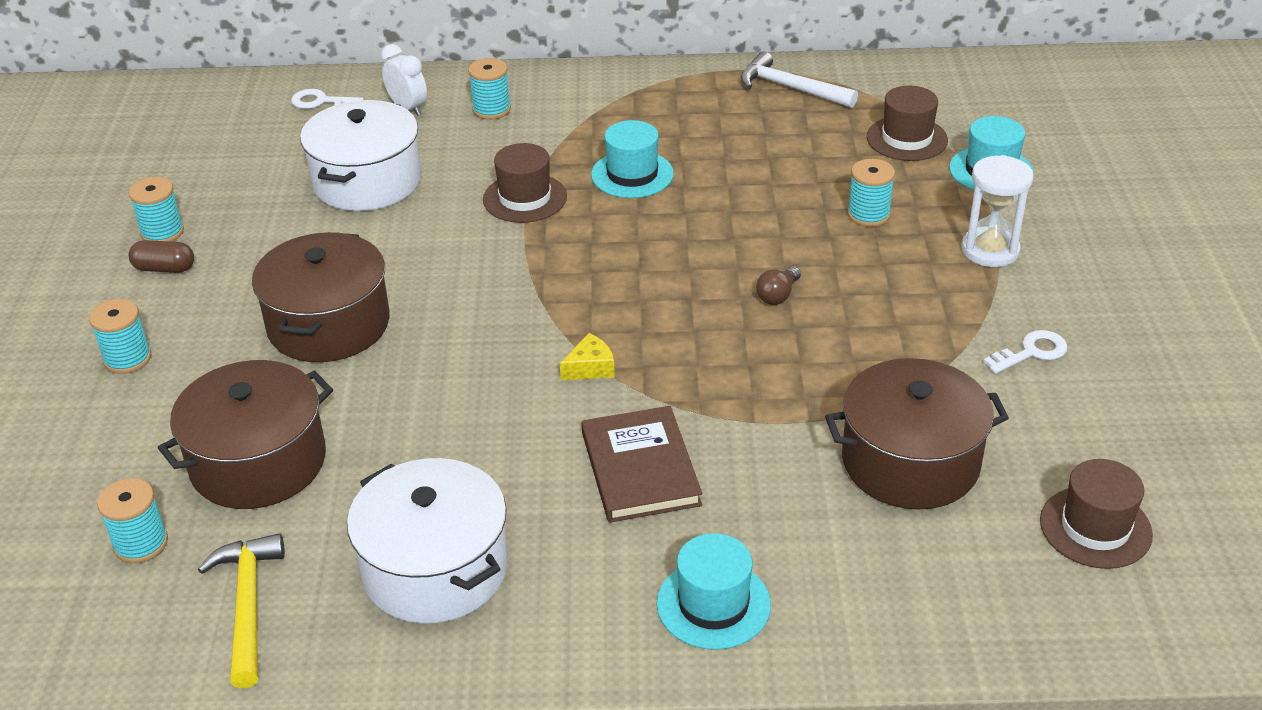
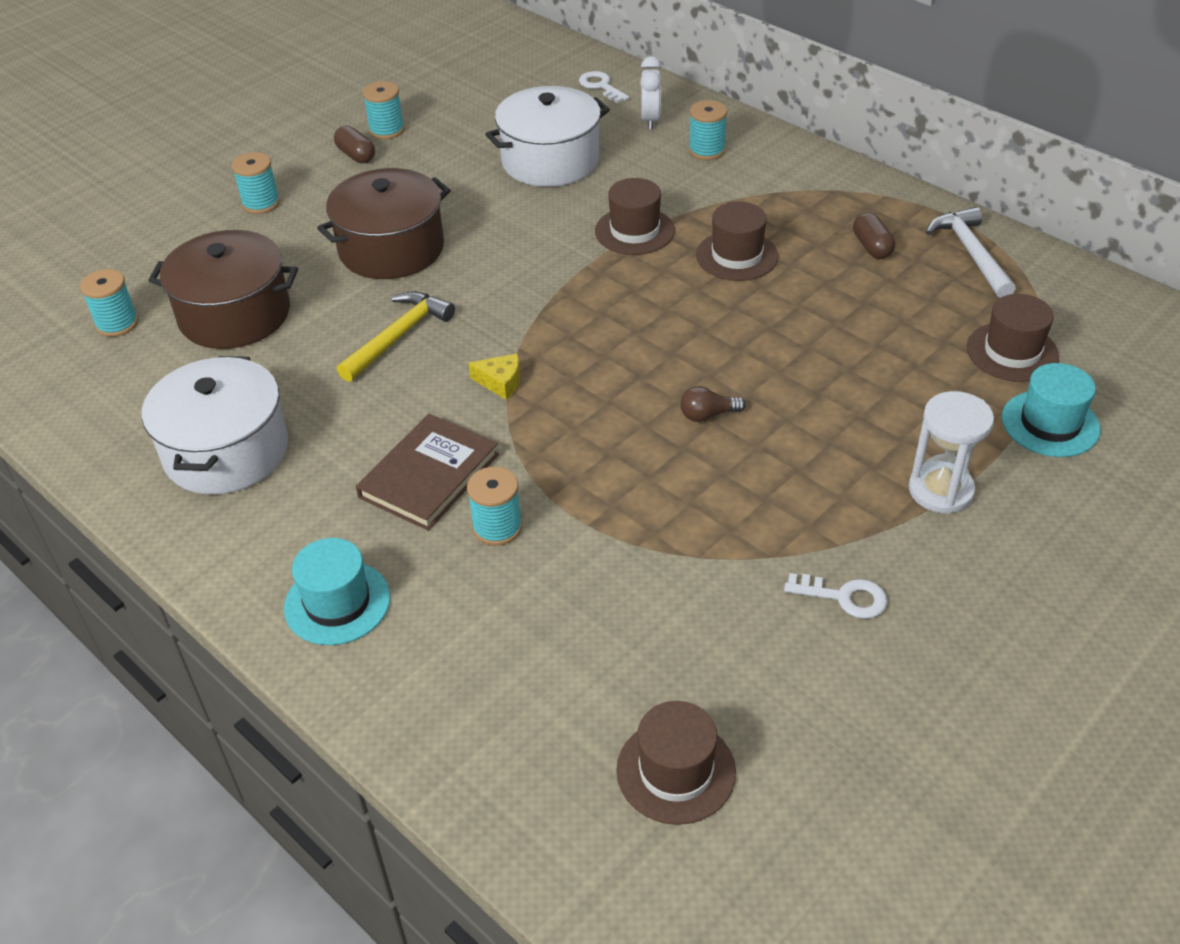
camera: 45 degrees right, 5 degrees up
yellow hammer [198,533,285,689] -> yellow hammer moved to [337,291,455,382]
turquoise hat [591,120,674,198] -> brown hat [696,202,778,281]
brown pot [825,358,1009,509] -> none
turquoise spool [848,159,895,227] -> turquoise spool moved to [467,467,522,546]
none -> brown capsule [853,212,895,259]

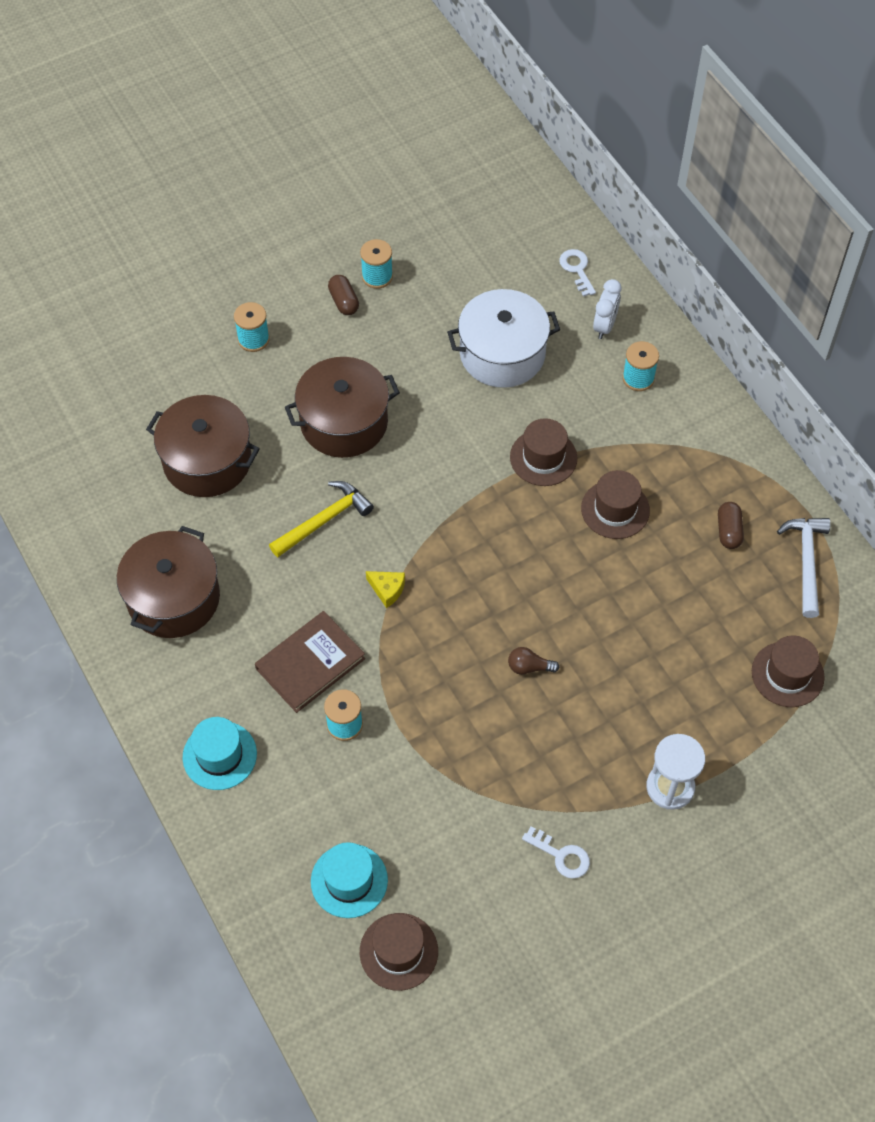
camera: 15 degrees right, 15 degrees up
turquoise spool [80,269,139,337] -> none
white pot [142,356,288,495] -> brown pot [117,526,220,638]
turquoise hat [1002,363,1101,457] -> turquoise hat moved to [311,842,388,918]

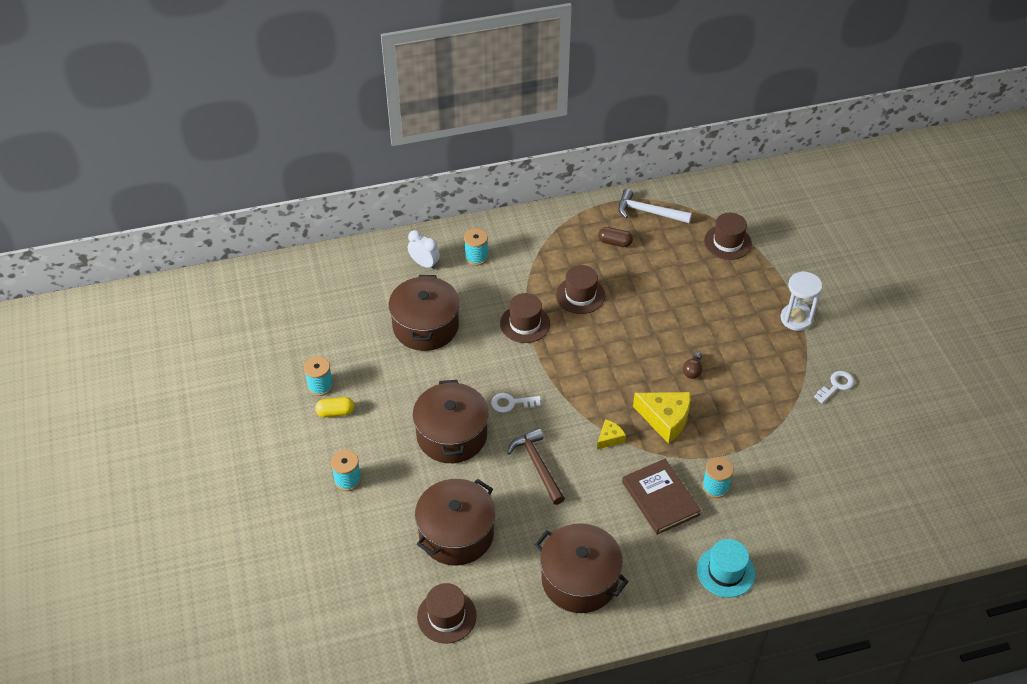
camera: 75 degrees left, 10 degrees down
yellow hammer [269,481,374,557] -> brown hammer [507,428,565,505]
turquoise hat [311,842,388,918] -> none
brown capsule [328,275,359,315] -> yellow capsule [315,397,355,417]
brown hat [360,913,438,991] -> brown hat moved to [417,583,477,644]
white pot [447,289,560,388] -> brown pot [389,275,460,351]
white key [559,249,596,297] -> white key moved to [491,393,541,413]
none -> yellow cheese [633,392,691,444]

